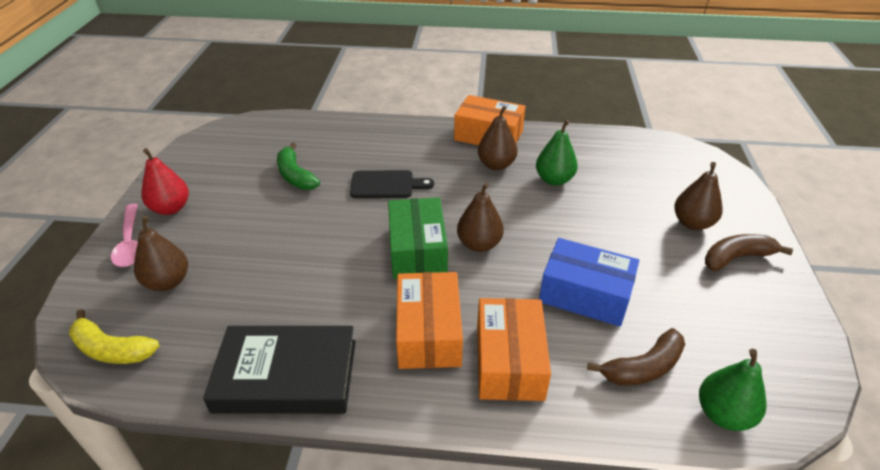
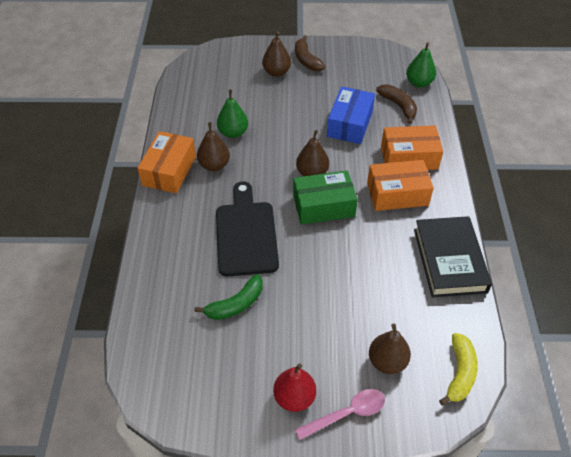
camera: 95 degrees left, 10 degrees up
black cutting board [350,170,434,198] -> black cutting board [216,181,279,277], size x1.63

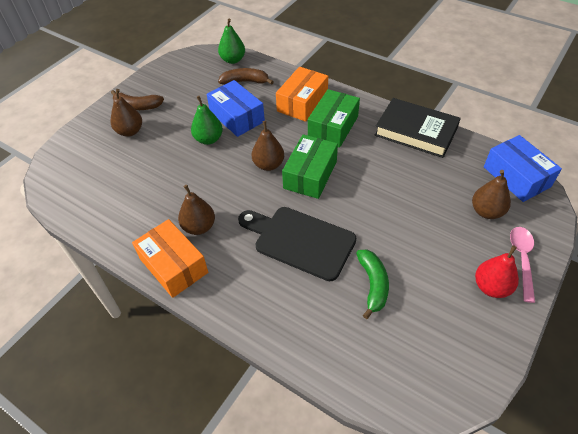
camera: 55 degrees left, 0 degrees up
green pear [217,89,248,138] -> green pear moved to [191,96,223,145]
orange box [367,160,434,211] -> green box [308,89,360,147]
yellow banana [439,333,478,406] -> blue box [484,135,562,202]

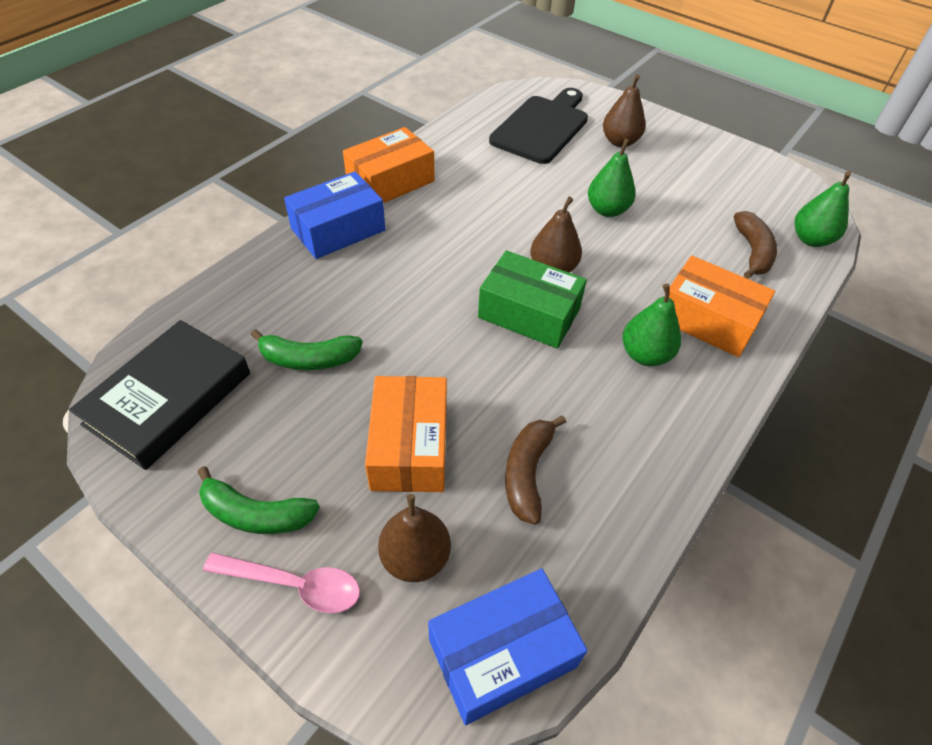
camera: 90 degrees right, 0 degrees up
brown banana [111,90,164,110] -> brown banana moved to [505,415,566,525]
brown pear [178,185,215,235] -> none
blue box [207,80,265,137] -> blue box moved to [284,171,386,259]
black cutting board [238,207,356,281] -> black cutting board moved to [489,88,588,164]
green box [308,89,360,147] -> green pear [622,283,681,366]
black book [374,98,461,158] -> black book moved to [69,320,250,470]
red pear [475,245,519,298] -> green banana [198,466,320,534]
none -> orange box [365,376,447,492]

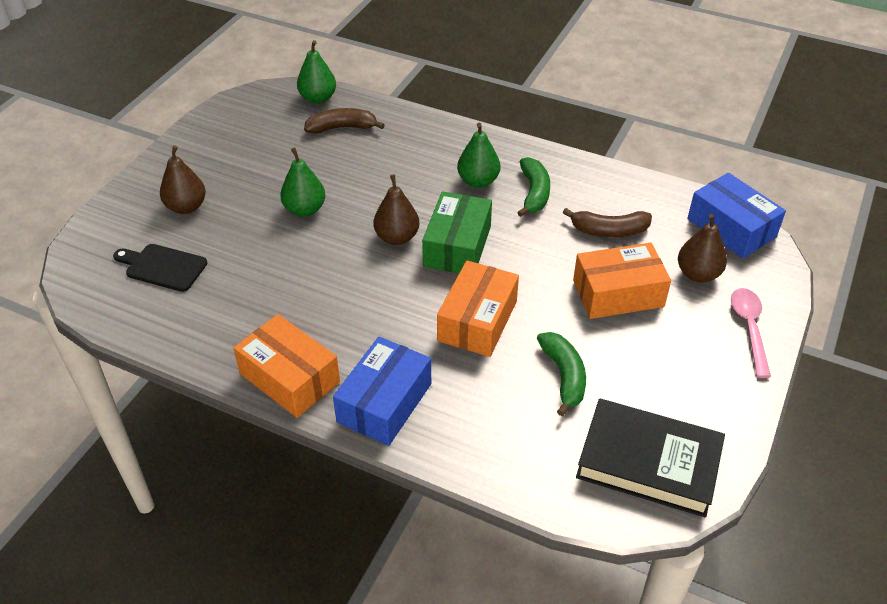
camera: 100 degrees left, 5 degrees down
green banana [198,466,320,534] -> green banana moved to [517,157,550,217]
blue box [284,171,386,259] -> blue box turned 75 degrees clockwise [333,337,431,446]
black cutting board [489,88,588,164] -> black cutting board [113,244,207,292], size x0.61
orange box [669,256,775,357] -> orange box moved to [437,260,519,357]

